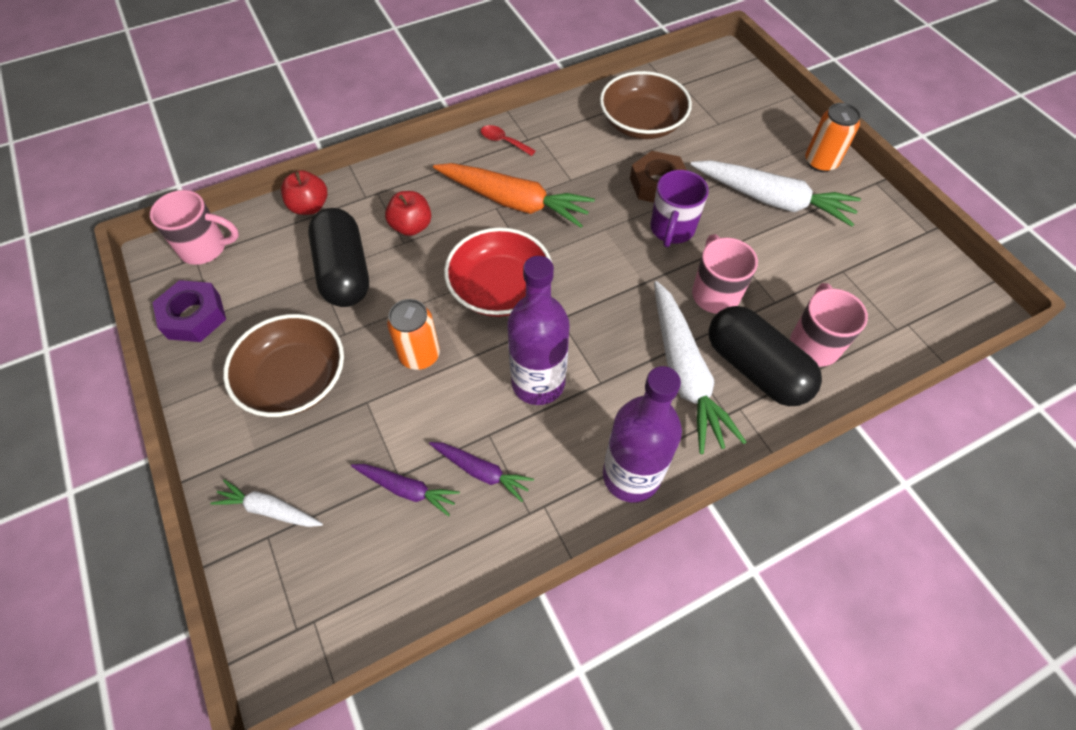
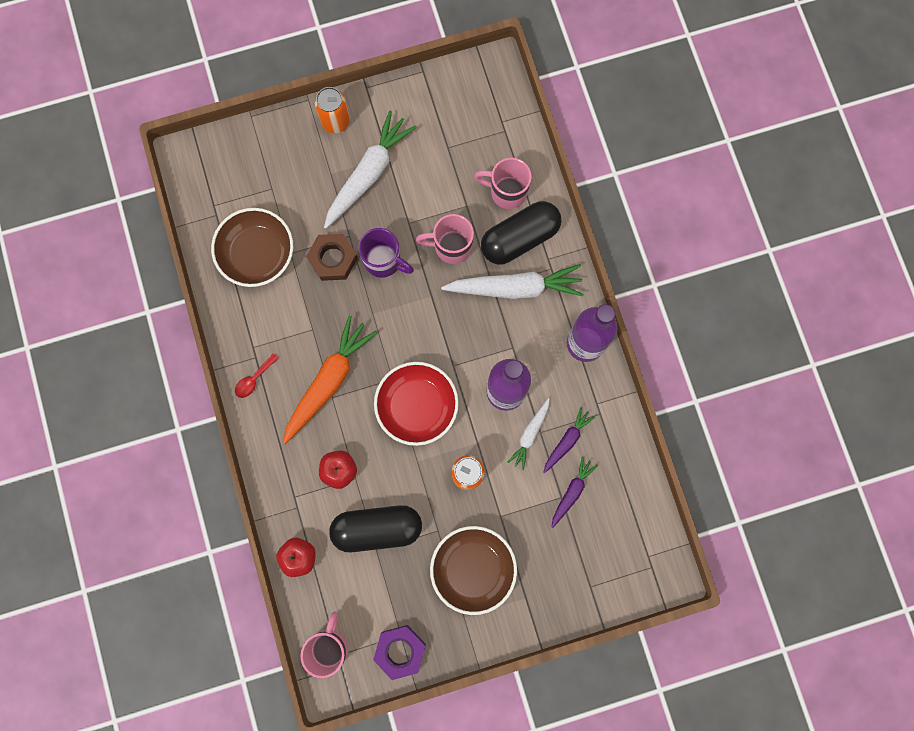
camera: 80 degrees left, 20 degrees up
white carrot [210,479,323,527] -> white carrot moved to [508,398,550,470]

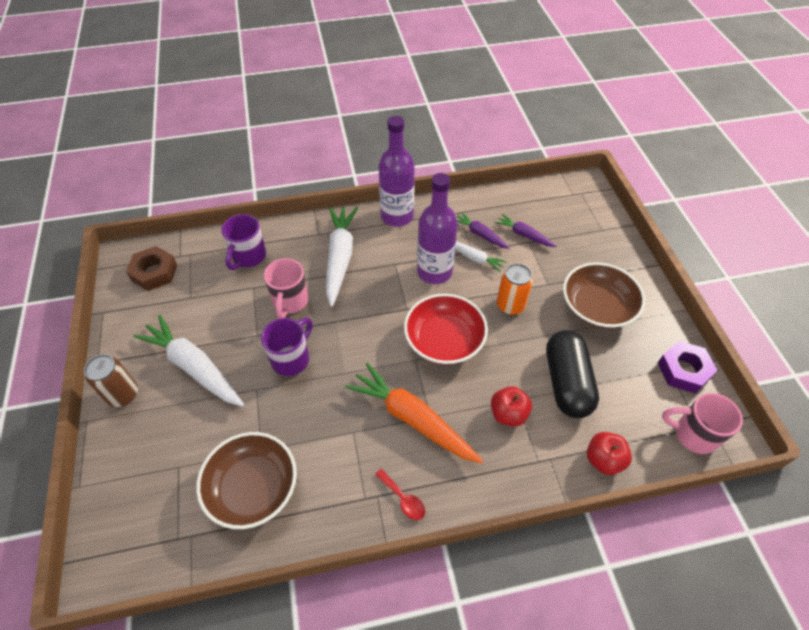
camera: 85 degrees left, 25 degrees down
brown nut [306,234,358,281] -> brown nut moved to [126,246,177,291]
orange can [315,87,350,133] -> brown can [84,354,138,407]
pink mug [474,158,532,209] -> purple mug [221,214,266,270]
black capsule [481,201,561,265] -> none

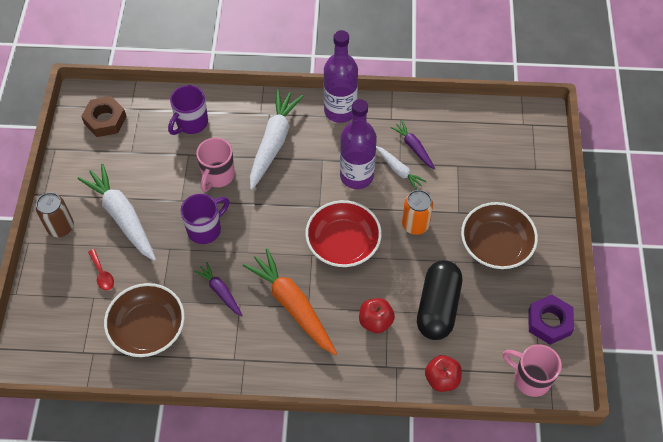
camera: 15 degrees right, 5 degrees up
red spoon [375,469,425,520] -> red spoon moved to [88,249,114,290]
purple carrot [495,214,556,247] -> purple carrot moved to [194,262,243,317]

